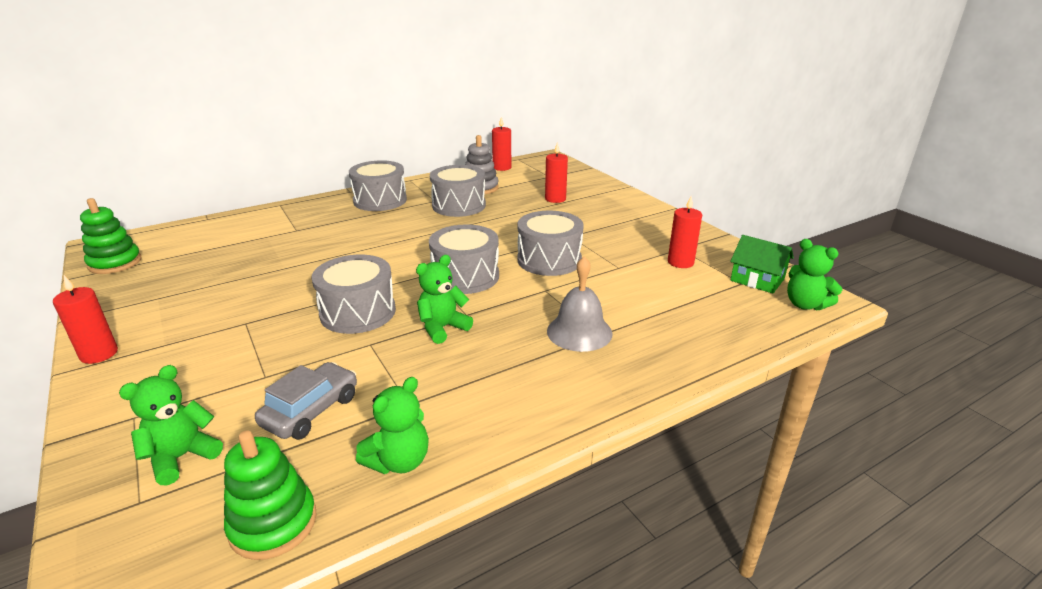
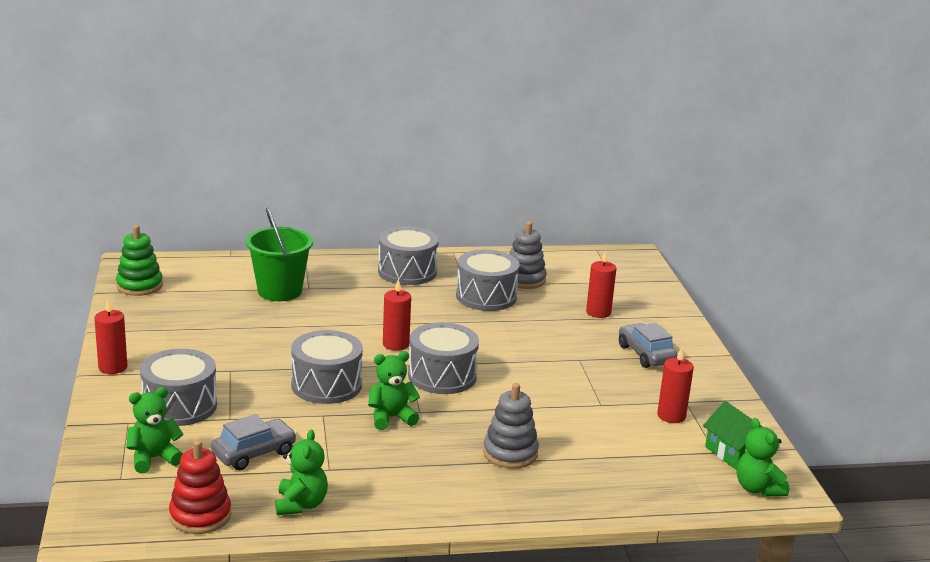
camera: 20 degrees right, 5 degrees down
green stacking toy [224,430,317,560] -> red stacking toy [169,440,231,534]
green teddy bear [356,377,429,474] -> green teddy bear turned 60 degrees counterclockwise [275,430,328,515]
red candle [492,117,511,171] -> red candle moved to [383,279,411,351]
grey drum [517,211,584,276] -> grey drum moved to [140,349,217,426]
grey bell [547,256,613,352] -> grey stacking toy [483,383,539,469]
none -> green bucket [246,207,313,301]
none -> grey car [619,323,678,368]

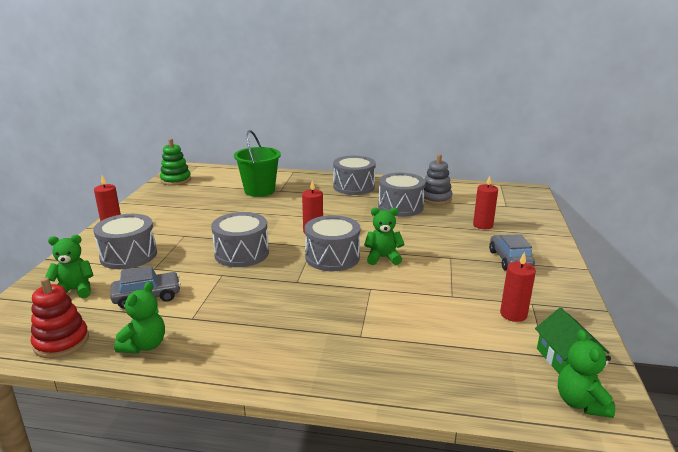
camera: 20 degrees right, 0 degrees up
green teddy bear [368,351,420,430] -> green teddy bear moved to [364,207,405,265]
grey stacking toy [483,383,539,469] -> none

